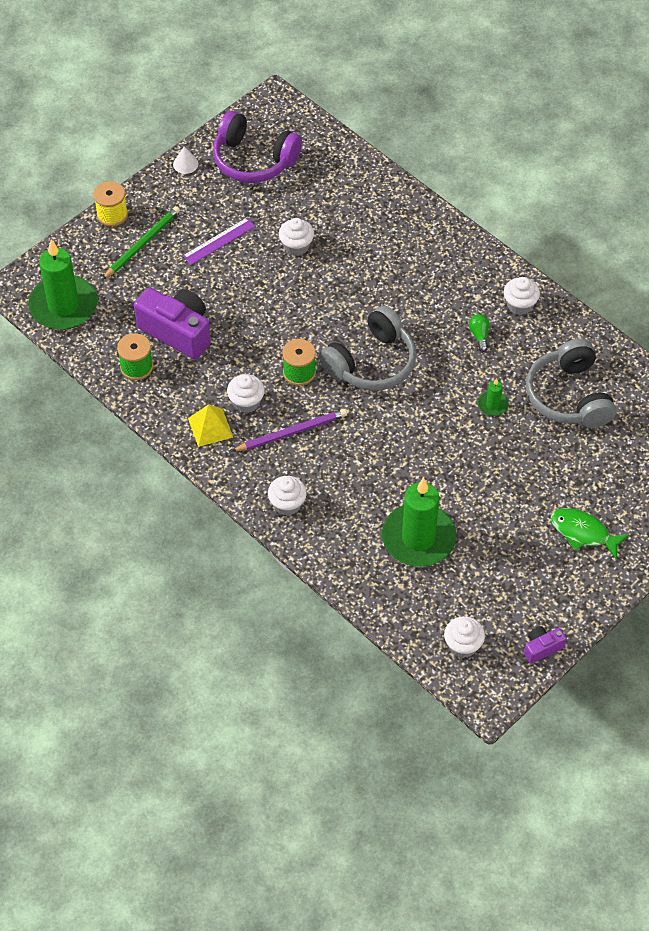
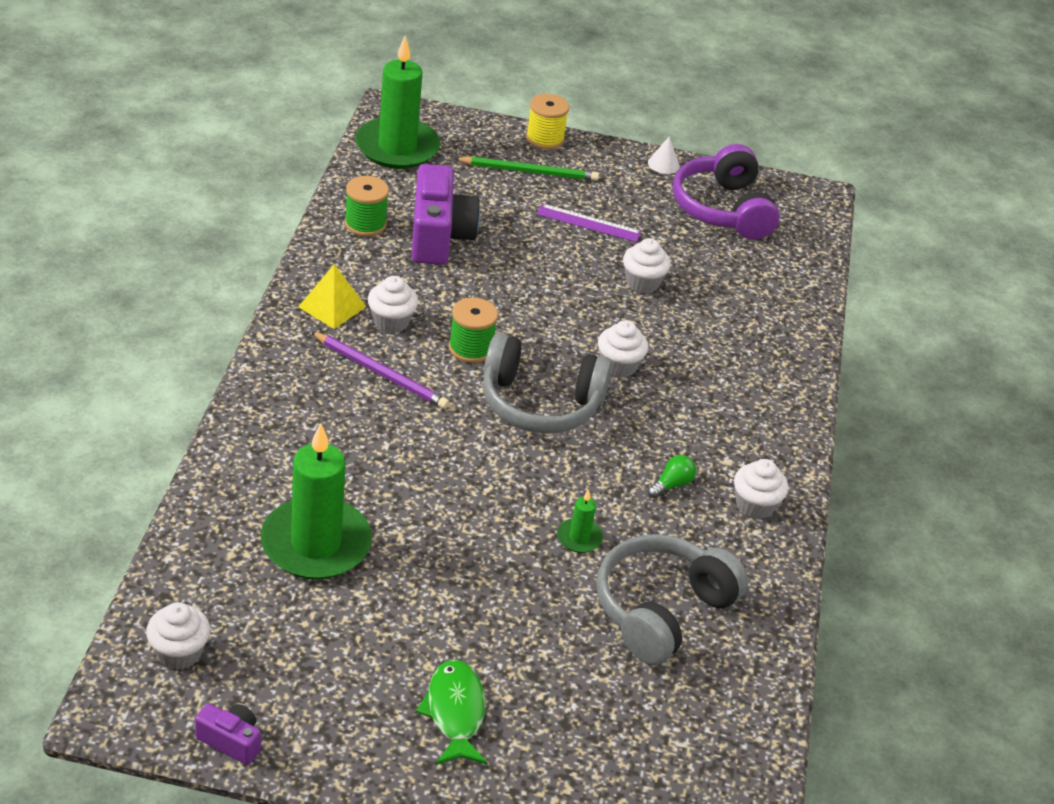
camera: 50 degrees right, 15 degrees down
white cupcake [268,476,307,516] -> white cupcake moved to [598,320,648,378]

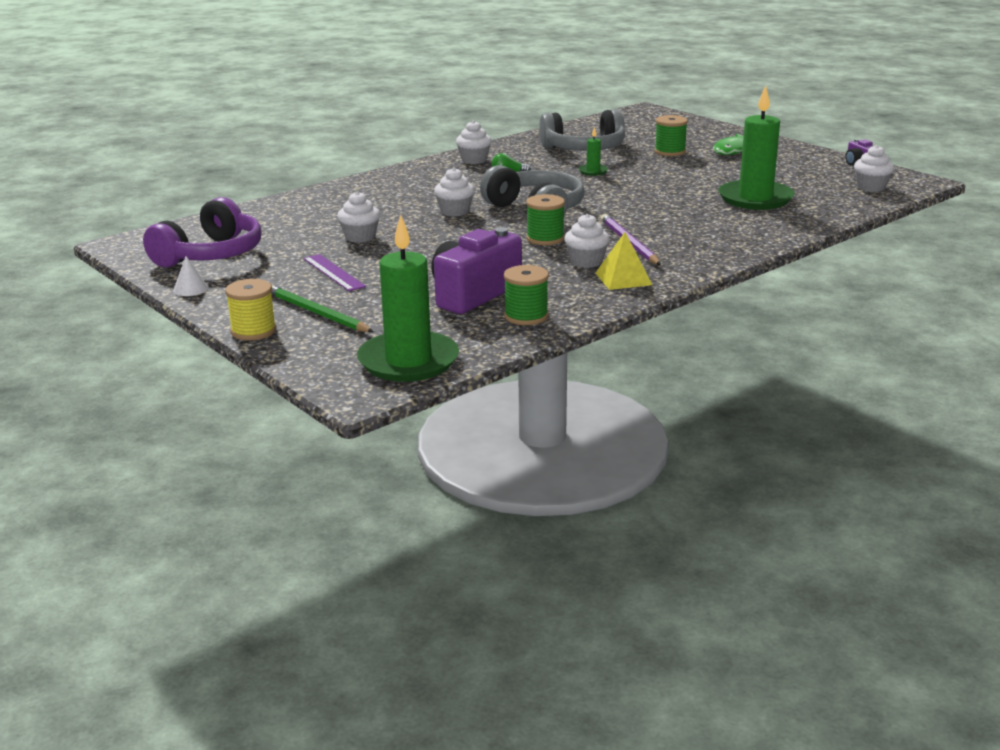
camera: 135 degrees left, 15 degrees down
none -> green spool [654,115,688,156]

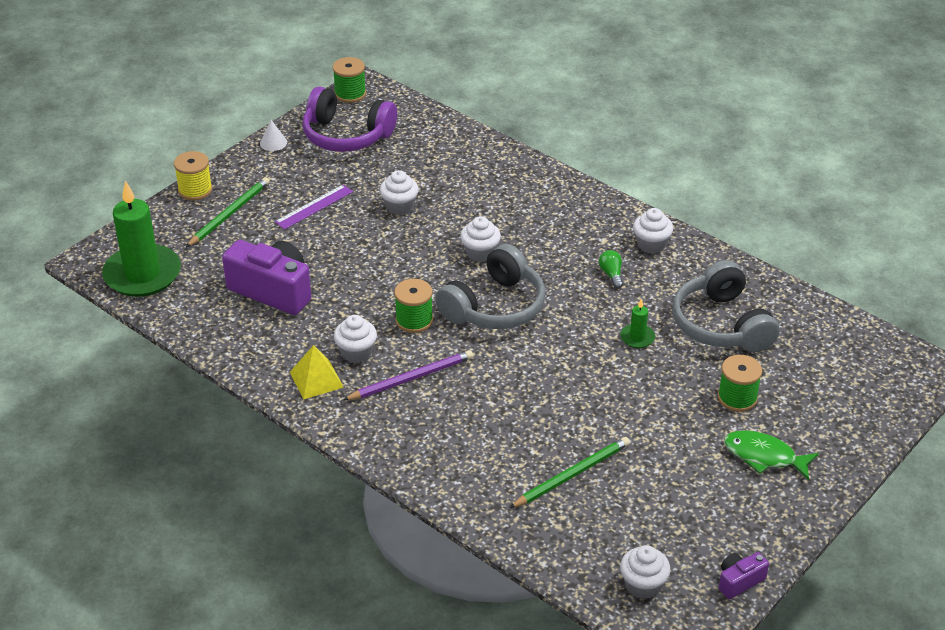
camera: 80 degrees right, 15 degrees up
green spool [504,265,549,325] -> green spool moved to [333,57,366,103]
green candle [718,85,795,210] -> green pencil [510,437,630,508]

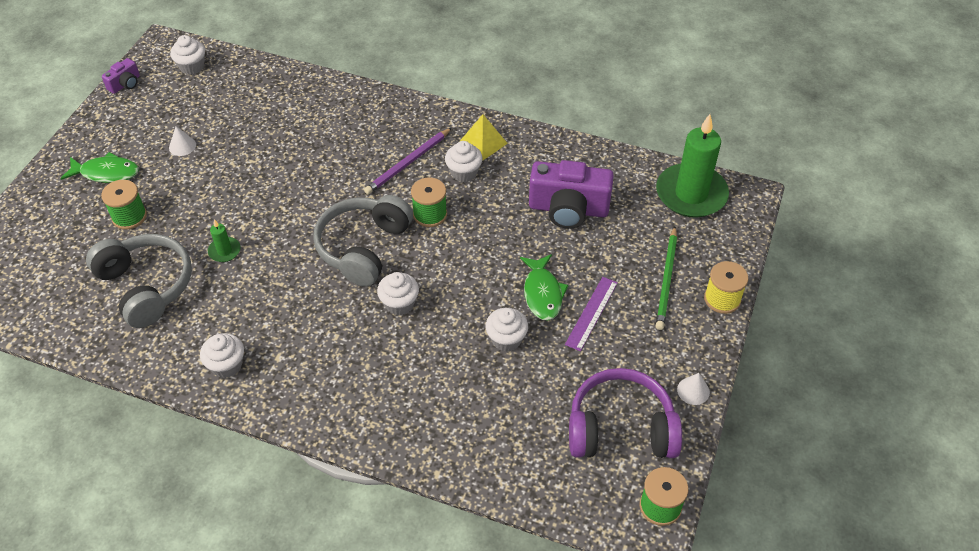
camera: 160 degrees right, 10 degrees up
green pencil [510,437,630,508] -> none
green light bulb [599,250,623,289] -> none
none -> white cone [169,126,196,156]
none -> green fish [520,254,569,321]

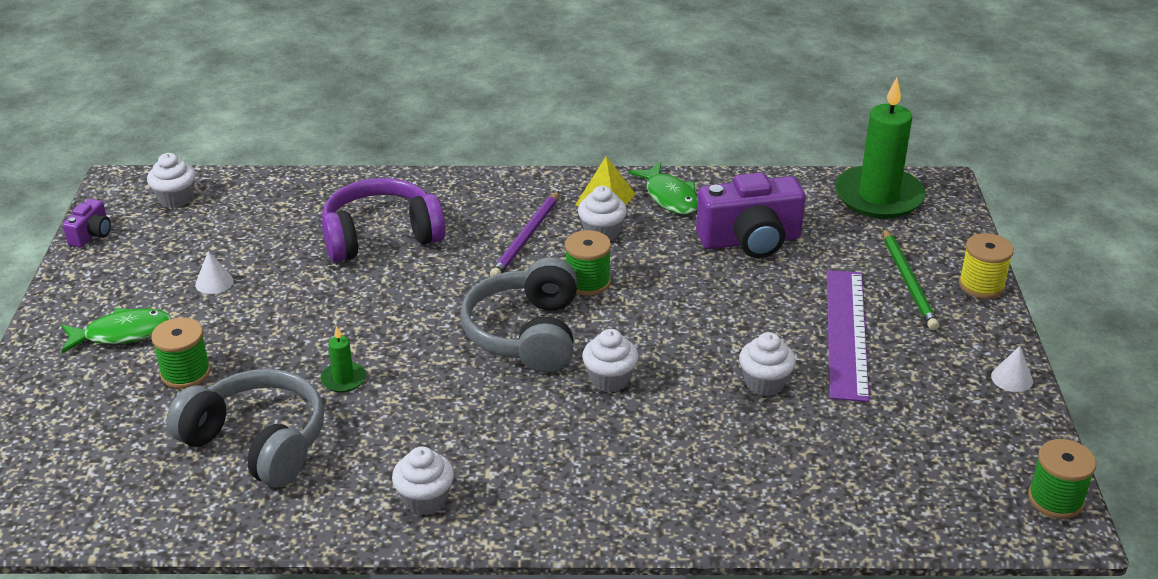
camera: 20 degrees left, 15 degrees down
green fish [520,254,569,321] -> green fish moved to [629,162,698,215]
purple ruler [565,277,618,351] -> purple ruler [827,270,870,402], size x1.68
purple headphones [569,368,682,458] -> purple headphones moved to [322,178,446,262]

